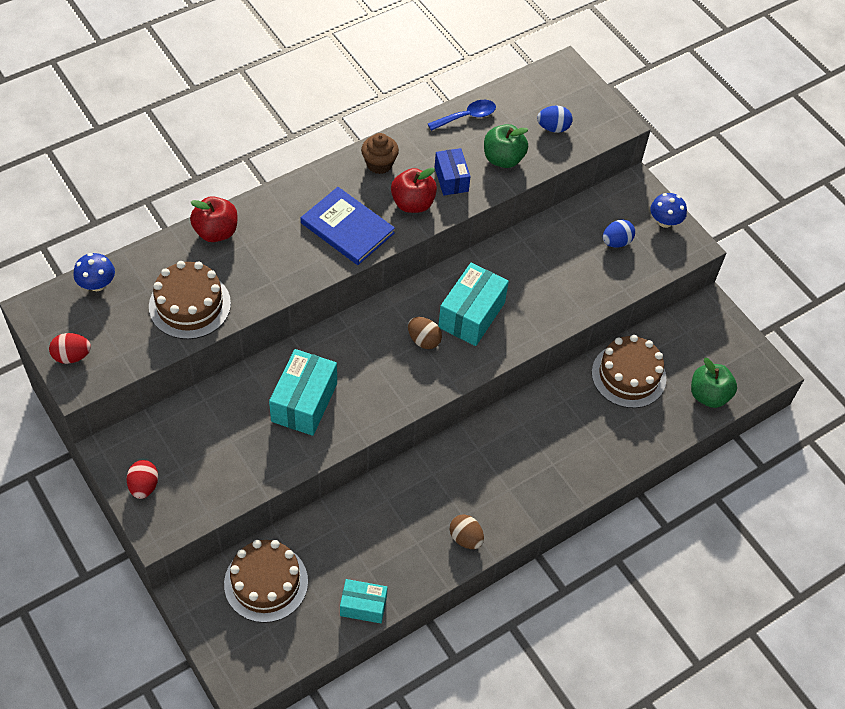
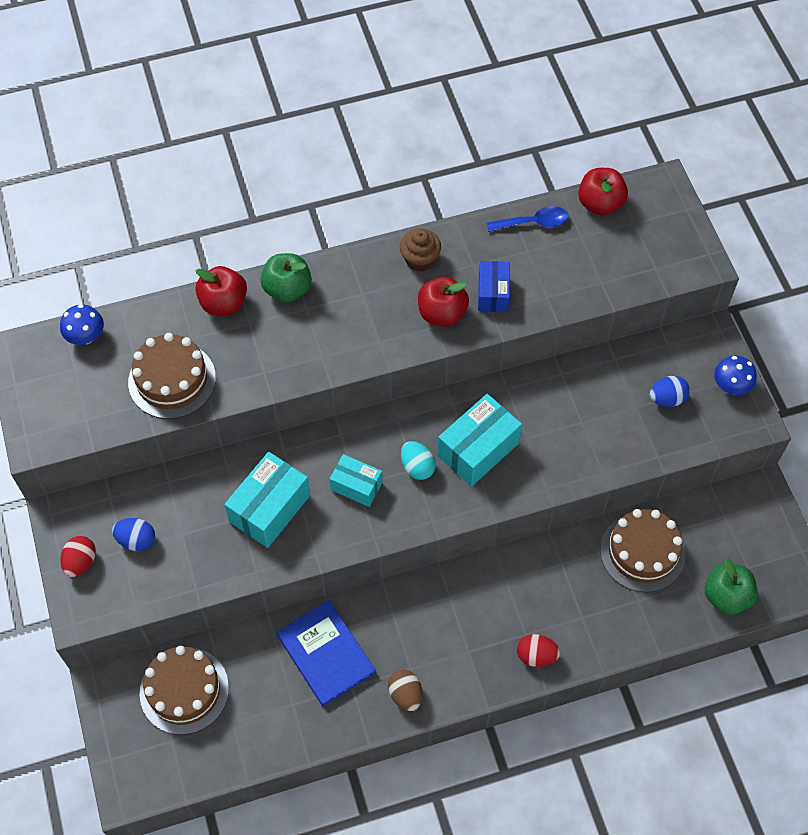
camera: 20 degrees right, 5 degrees up
red egg [49,333,91,364] -> red egg moved to [517,634,560,667]
blue book [301,187,395,265] -> blue book moved to [277,600,376,707]
turquoise box [340,579,388,623] -> turquoise box moved to [330,454,383,507]
brown egg [408,317,442,349] -> turquoise egg [401,441,436,480]
green apple [484,124,529,168] -> green apple moved to [260,253,312,303]
blue egg [537,105,573,133] -> blue egg moved to [112,518,155,551]
none -> red apple [578,168,628,216]

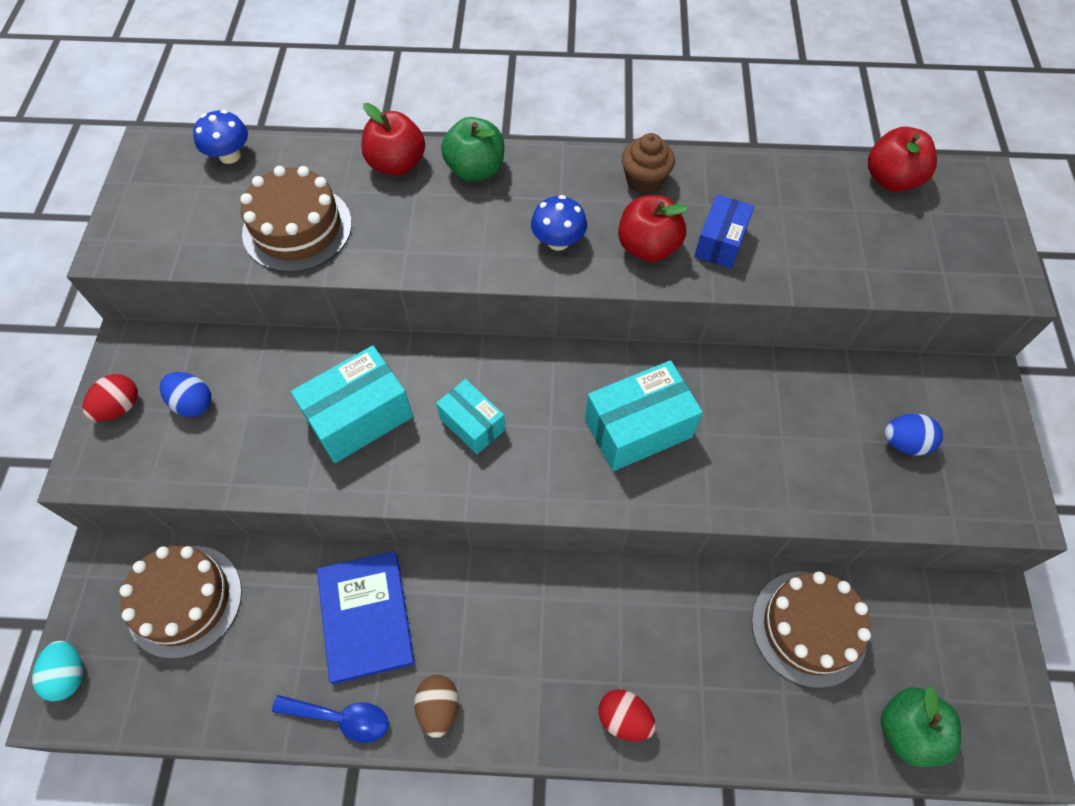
camera: 20 degrees right, 0 degrees up
turquoise egg [401,441,436,480] -> turquoise egg moved to [32,641,83,701]
blue spoon [487,206,569,232] -> blue spoon moved to [272,695,389,743]
blue mushroom [714,356,757,395] -> blue mushroom moved to [531,195,587,251]

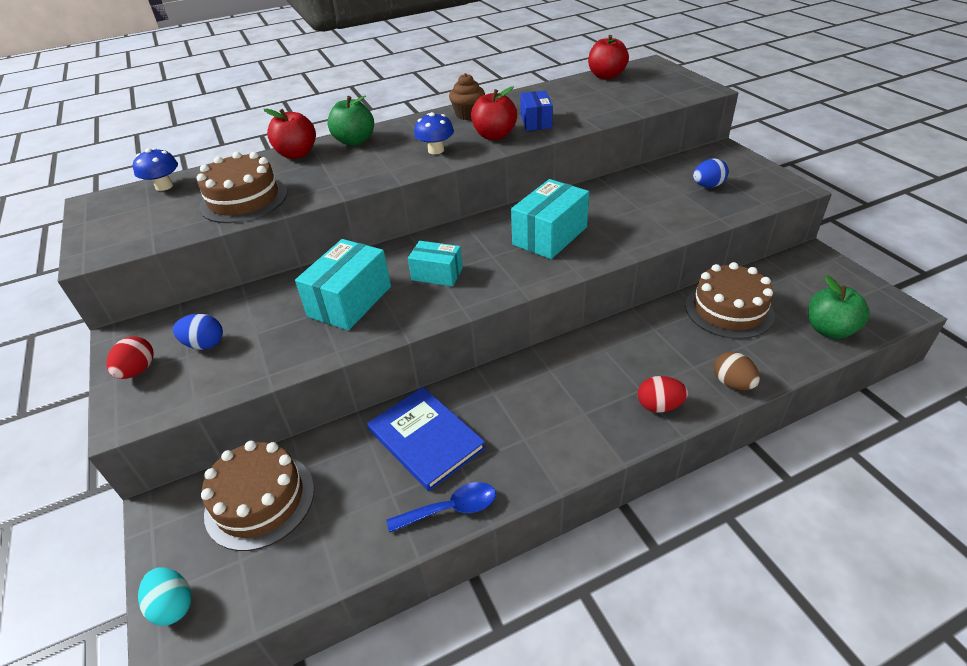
camera: 25 degrees left, 20 degrees down
brown egg [414,675,459,738] -> brown egg moved to [714,352,760,390]

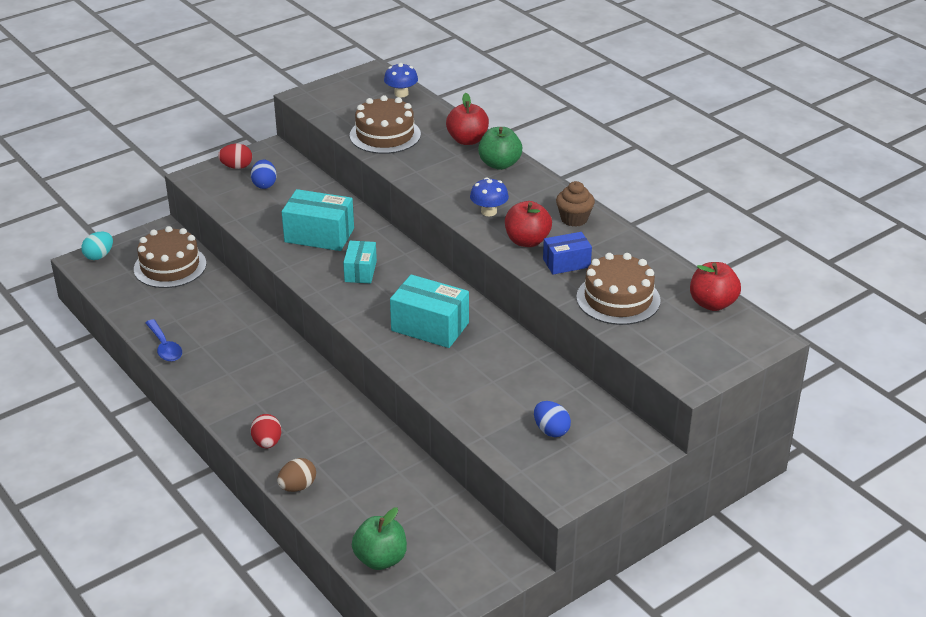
camera: 75 degrees right, 5 degrees down
blue book [367,387,486,491] -> none
brown cake [685,262,775,339] -> brown cake moved to [576,253,660,325]

